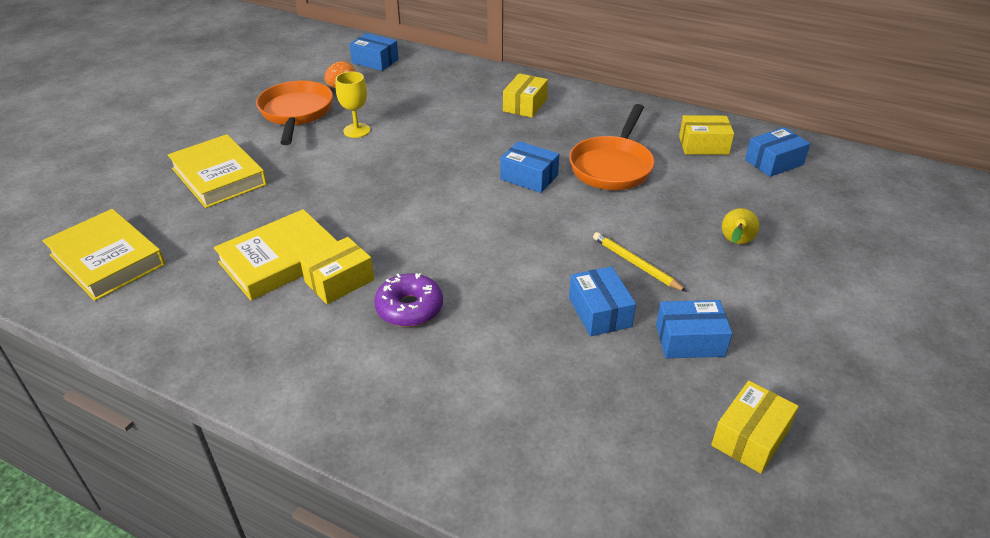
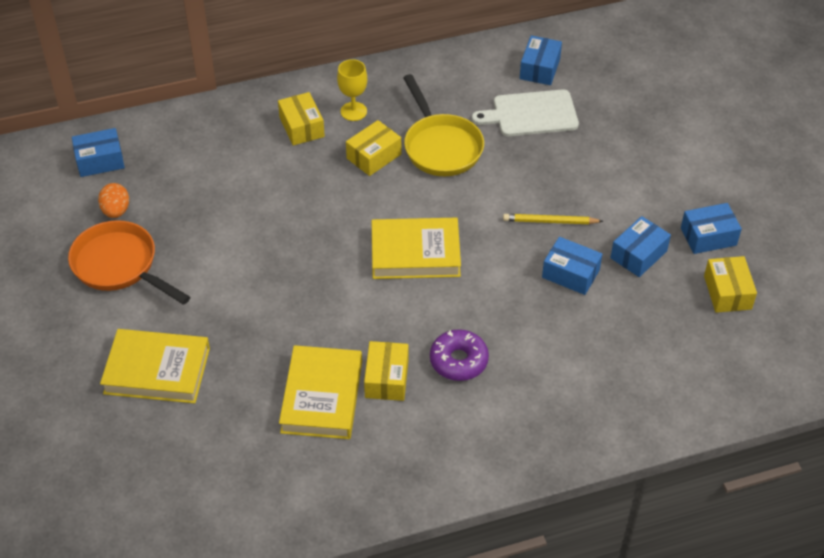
camera: 45 degrees left, 10 degrees up
yellow book [42,209,165,301] -> yellow book moved to [372,218,461,279]
yellow goblet [336,72,370,138] -> yellow goblet moved to [337,59,367,121]
blue box [500,141,559,193] -> blue box moved to [681,203,742,254]
orange pan [569,104,655,190] -> yellow pan [403,74,484,176]
yellow box [679,115,734,155] -> yellow box moved to [346,120,401,176]
yellow pear [722,208,759,244] -> none
none -> white cutting board [472,89,579,136]

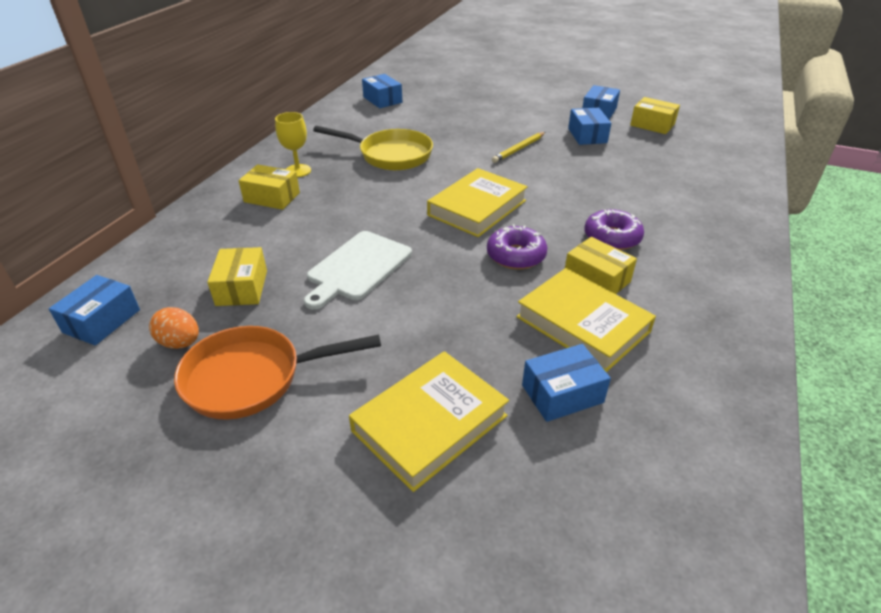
camera: 50 degrees left, 10 degrees down
yellow box [346,120,401,176] -> yellow box moved to [207,247,267,306]
white cutting board [472,89,579,136] -> white cutting board moved to [304,231,412,310]
blue box [542,237,602,295] -> blue box moved to [522,344,611,422]
none -> purple donut [487,224,547,270]

